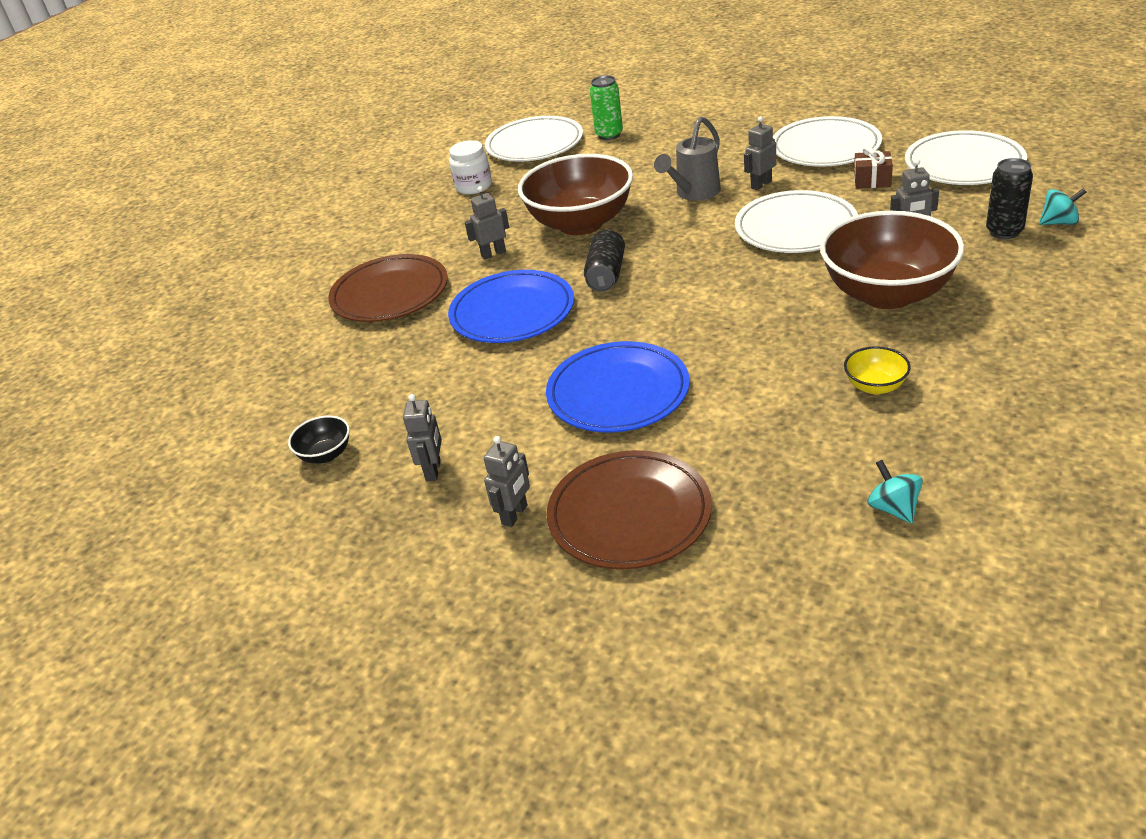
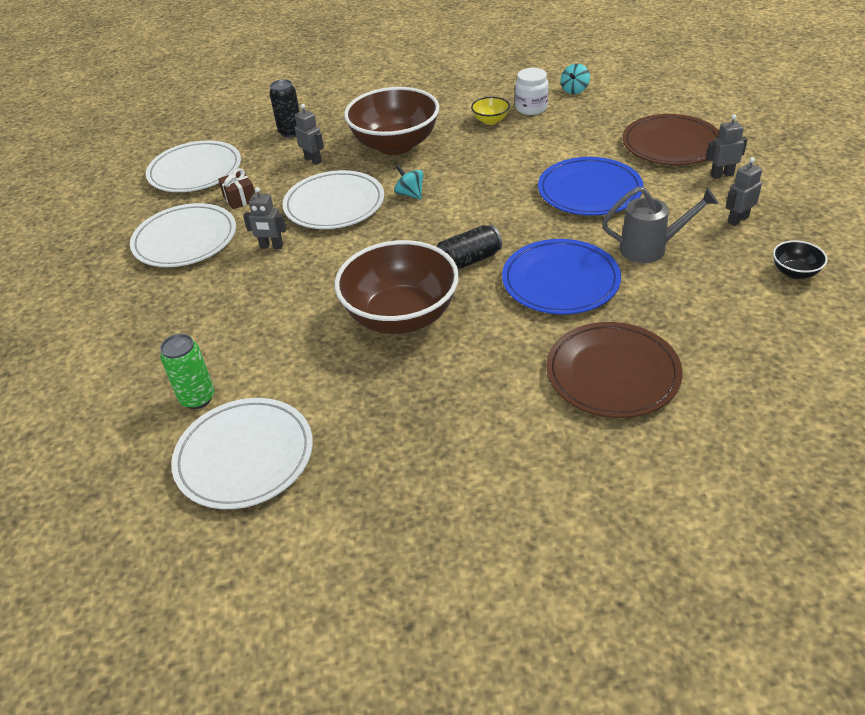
camera: 130 degrees left, 5 degrees up
white jar [449,140,492,195] -> white jar moved to [515,68,549,115]
grey robot [465,186,509,260] -> none
grey watering can [654,116,721,201] -> grey watering can moved to [602,187,718,263]
turquoise spinning top [1039,188,1087,225] -> turquoise spinning top moved to [394,165,424,199]

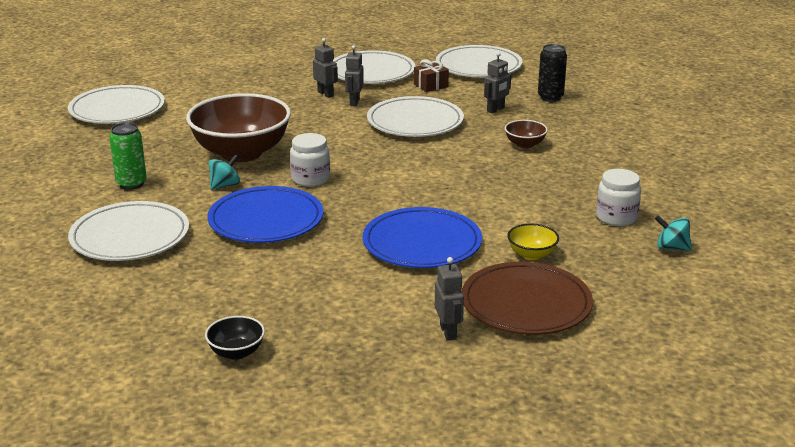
camera: 85 degrees right, 15 degrees down
green can [160,334,214,409] -> green can moved to [109,123,147,190]
brown bowl [344,87,440,155] -> brown bowl [505,120,548,149], size x0.42
turquoise spinning top [394,165,424,199] -> turquoise spinning top moved to [209,154,240,190]
black can [437,225,502,270] -> white jar [290,133,330,187]
yellow bowl [471,97,510,125] -> yellow bowl moved to [507,224,559,260]
brown plate [546,322,683,418] -> white plate [68,201,189,261]
grey watering can [602,187,718,263] -> none
grey robot [726,157,762,226] -> grey robot moved to [313,38,338,98]

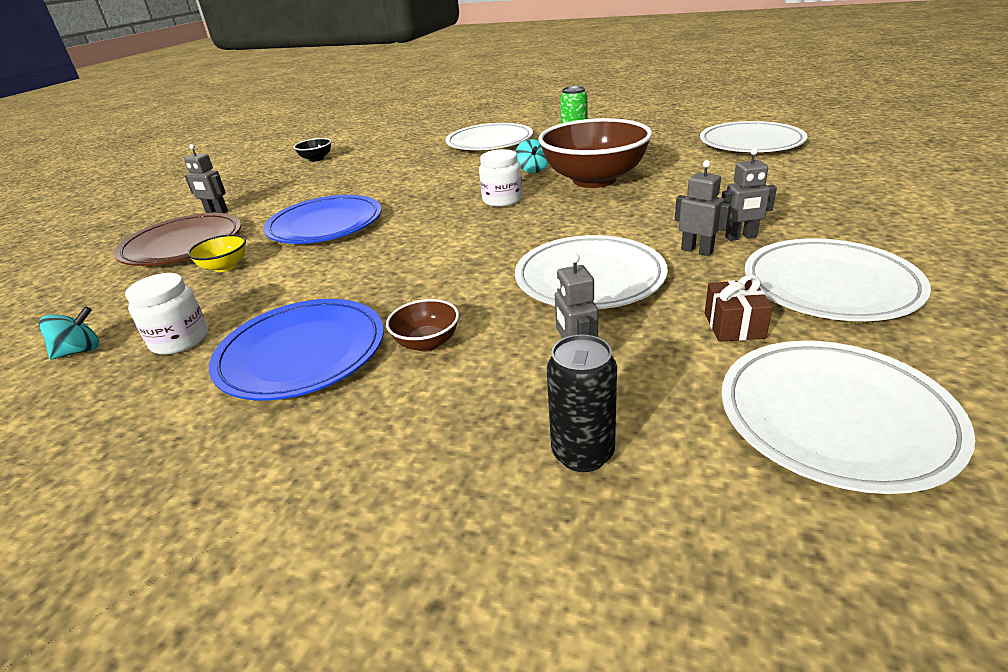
camera: 125 degrees right, 5 degrees up
blue plate [207,186,323,243] -> blue plate moved to [209,299,384,401]

